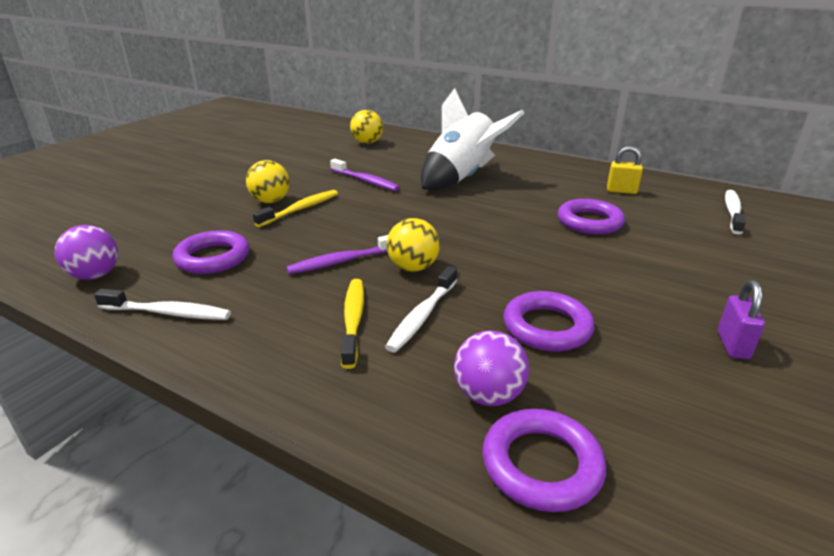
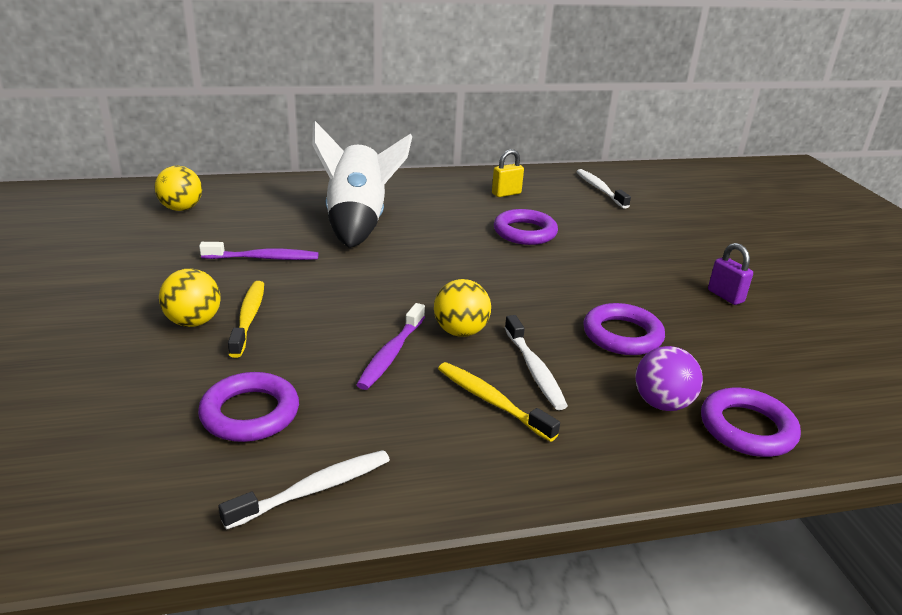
camera: 45 degrees left, 0 degrees up
purple ball [55,225,118,280] -> none

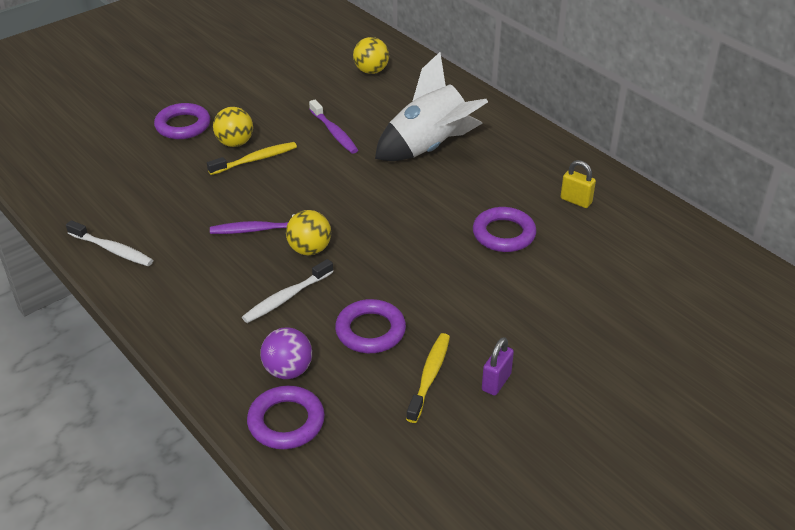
camera: 65 degrees right, 10 degrees up
purple ring [198,372,299,442] -> purple ring moved to [154,103,211,139]
yellow toothbrush [438,362,560,442] -> yellow toothbrush moved to [406,333,450,423]
white toothbrush [576,169,631,209] -> none

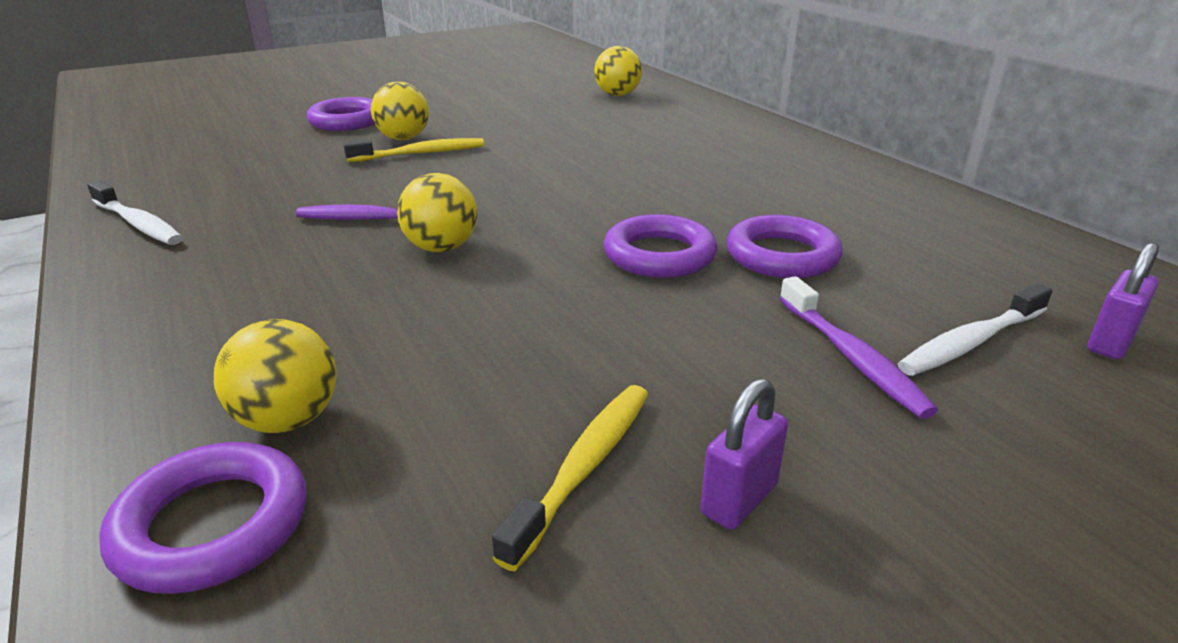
camera: 10 degrees right, 10 degrees down
white toothbrush [242,259,333,323] -> white toothbrush moved to [897,283,1053,376]
purple ball [260,327,312,379] -> yellow ball [214,319,337,433]
purple toothbrush [309,100,358,154] -> purple toothbrush moved to [779,276,938,419]
purple ring [335,299,406,353] -> purple ring moved to [604,214,717,278]
white rocket [375,52,488,161] -> none
yellow padlock [560,160,596,208] -> none
none -> purple padlock [1088,242,1159,359]

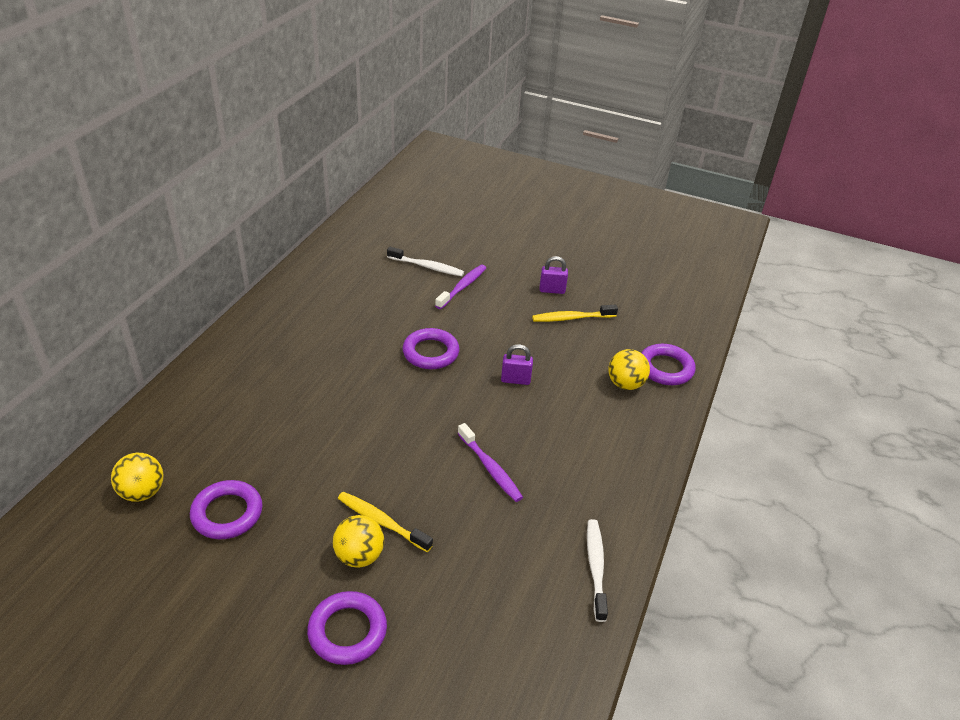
camera: 130 degrees left, 10 degrees up
yellow ball [397,173,477,252] -> none
purple ring [727,215,843,278] -> purple ring moved to [190,480,263,539]
purple padlock [1088,242,1159,359] -> purple padlock moved to [501,344,533,385]

